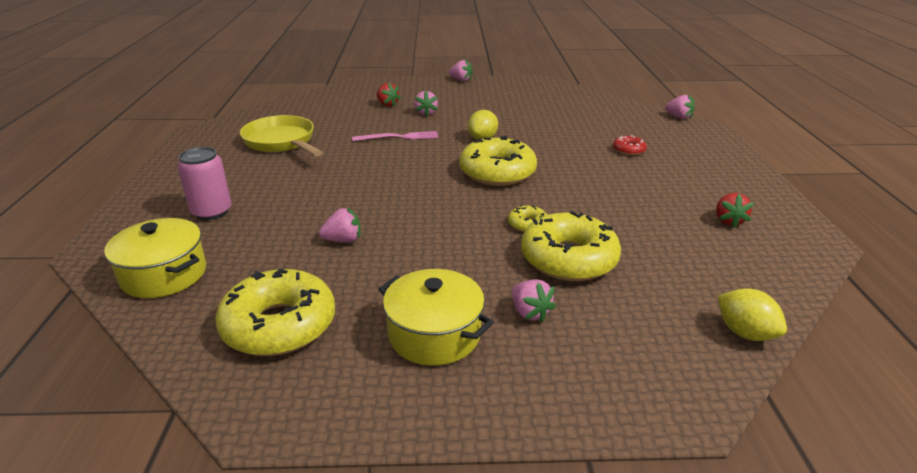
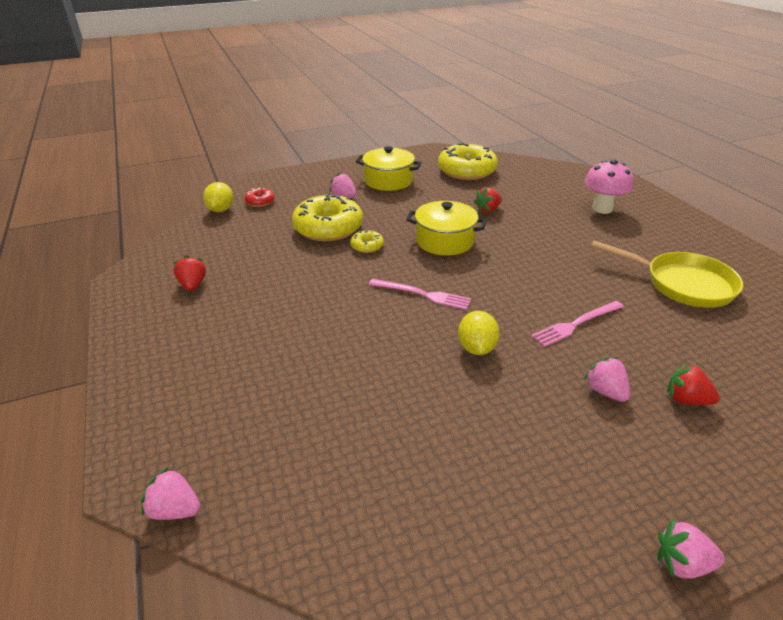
camera: 160 degrees right, 5 degrees up
yellow pot [104,218,206,298] -> yellow pot moved to [406,201,487,256]
pink can [177,147,232,220] -> pink mushroom [585,159,634,214]
pink strawberry [319,208,360,242] -> red strawberry [474,187,502,213]
yellow donut [459,136,537,186] -> pink fork [369,279,471,310]
red donut [613,135,647,155] -> red donut moved to [245,188,275,207]
yellow lemon [718,288,787,341] -> yellow lemon turned 60 degrees clockwise [203,182,233,212]

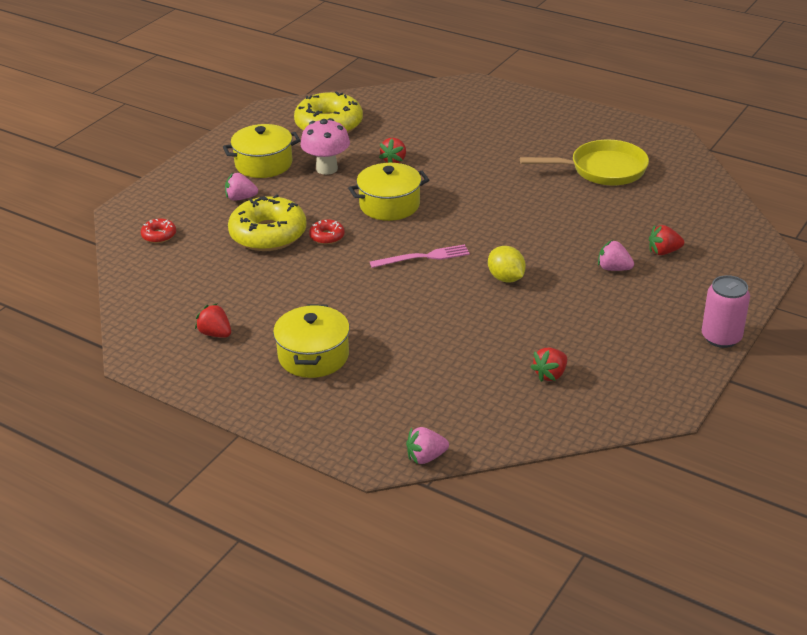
camera: 35 degrees left, 0 degrees up
yellow lemon [203,182,233,212] -> none
yellow donut [350,230,384,253] -> red donut [309,220,345,244]
pink fork [531,301,624,347] -> none
pink mushroom [585,159,634,214] -> pink mushroom moved to [300,118,350,175]
pink strawberry [658,519,725,579] -> pink can [702,275,750,348]
none -> yellow pot [273,304,350,378]
none -> red strawberry [531,348,567,382]

